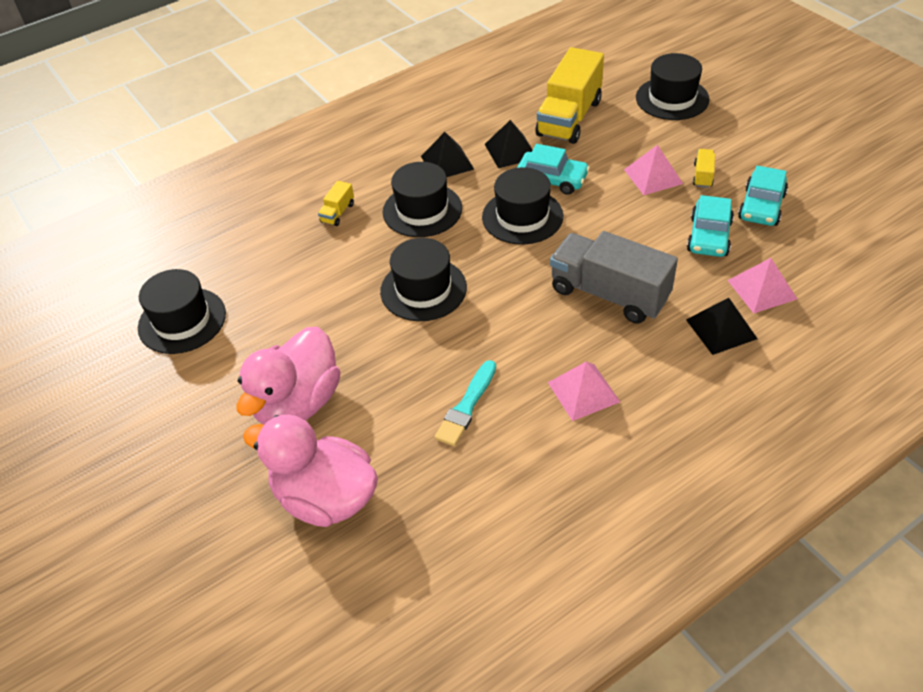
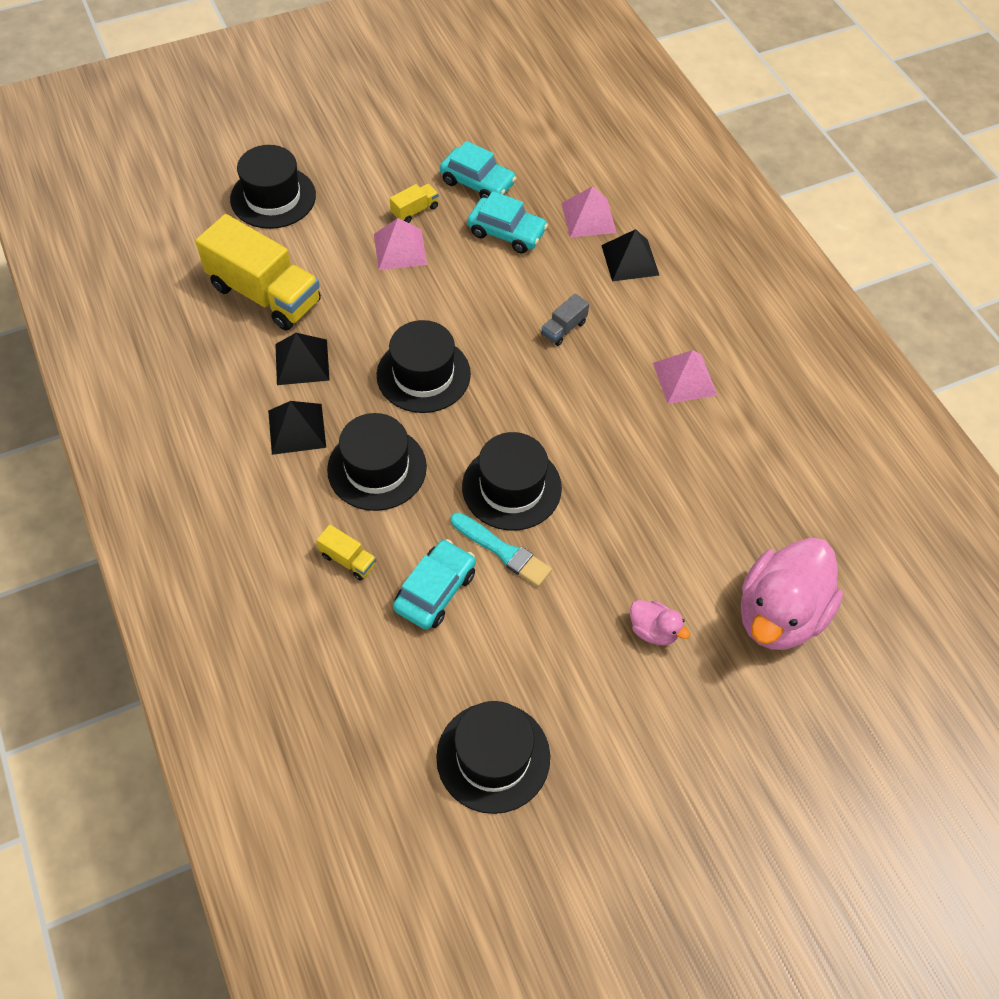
camera: 85 degrees left, 10 degrees up
pink duck [236,327,340,425] -> pink duck [630,600,690,645], size x0.45
turquoise brush [435,360,496,446] -> turquoise brush moved to [451,512,552,587]
turquoise car [517,144,590,195] -> turquoise car moved to [393,539,476,630]
grey truck [550,231,678,324] -> grey truck [541,293,589,346], size x0.43
yellow truck [693,149,715,188] -> yellow truck turned 120 degrees clockwise [390,184,439,223]

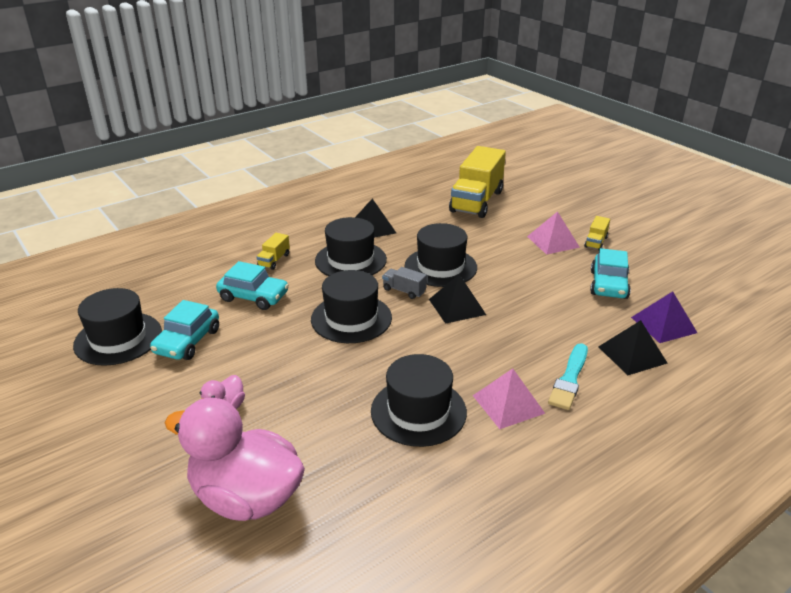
camera: 80 degrees right, 25 degrees down
black hat [230,145,316,229] -> black hat moved to [371,354,467,447]
black pyramid [275,333,330,385] -> black pyramid moved to [429,274,486,324]
yellow truck [390,184,439,223] -> yellow truck turned 75 degrees clockwise [584,216,610,250]
turquoise car [440,141,516,198] -> turquoise car moved to [150,300,219,360]
turquoise brush [451,512,552,587] -> turquoise brush moved to [548,343,588,410]
grey truck [541,293,589,346] -> grey truck moved to [382,267,427,299]
pink pyramid [561,186,617,238] -> purple pyramid [631,291,697,343]

